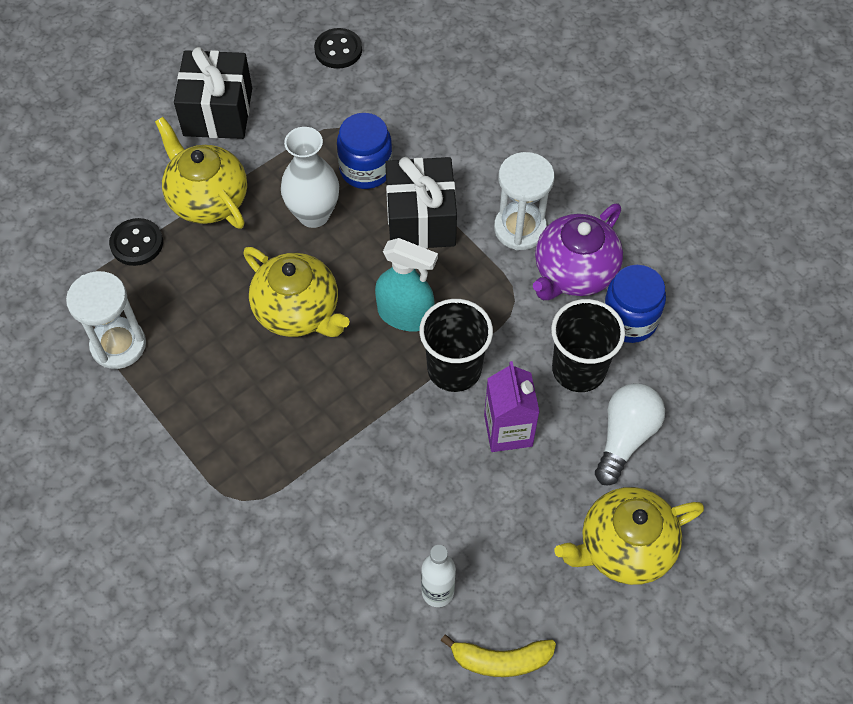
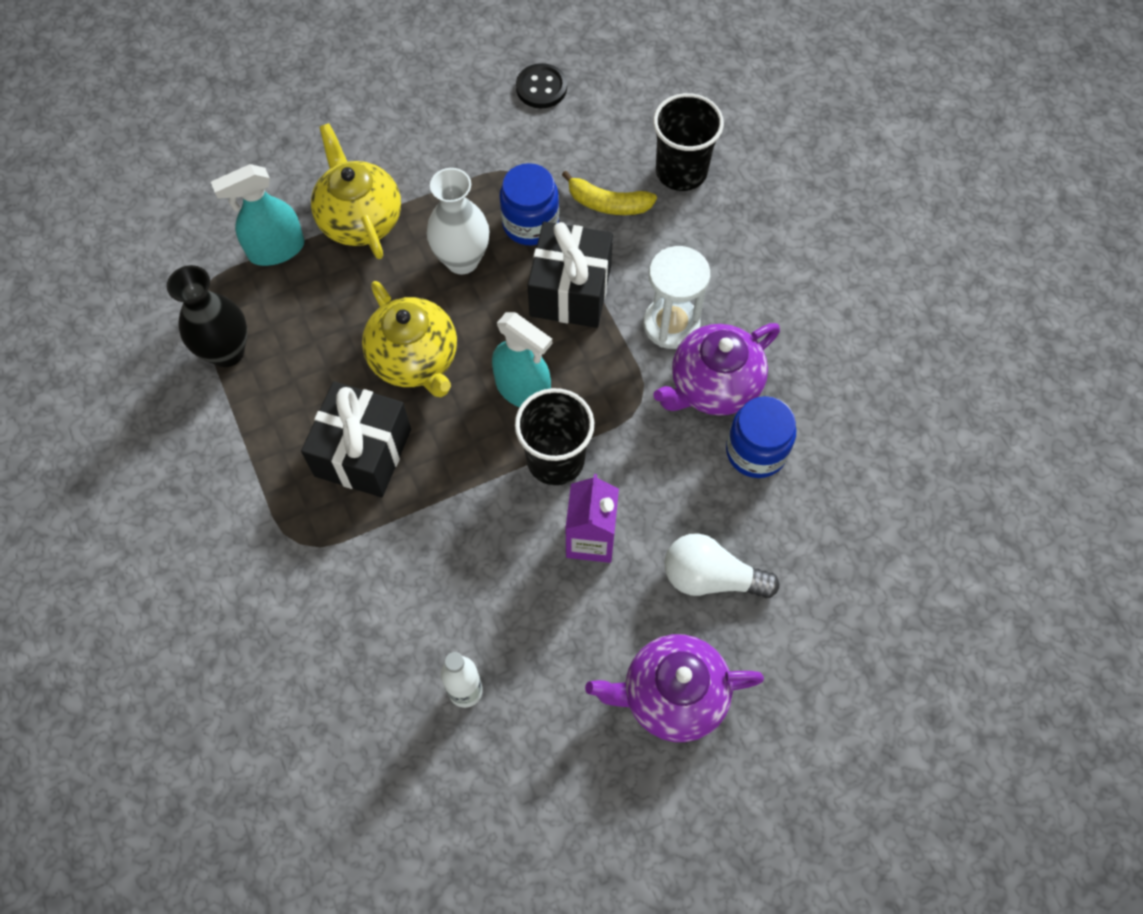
camera: 15 degrees right, 5 degrees up
white hourglass [66,271,146,369] -> black vase [167,265,247,367]
black button [109,218,163,266] -> turquoise spray bottle [211,164,304,266]
black gift [174,47,252,139] -> black gift moved to [301,381,411,497]
yellow banana [441,634,556,677] -> yellow banana moved to [562,171,657,215]
black cup [551,299,625,392] -> black cup moved to [653,93,724,191]
yellow teapot [554,487,704,585] -> purple teapot [585,634,764,742]
white light bulb [595,383,665,485] -> white light bulb turned 120 degrees counterclockwise [665,533,779,598]

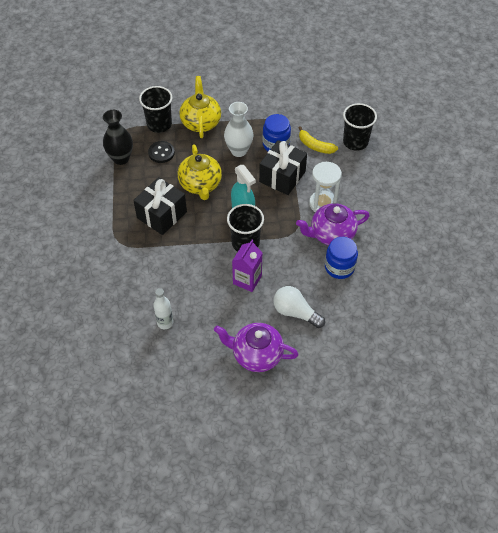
camera: 20 degrees right, 10 degrees down
turquoise spray bottle [211,164,304,266] -> black cup [139,86,173,133]
black button [516,63,567,108] -> black button moved to [148,141,175,163]

